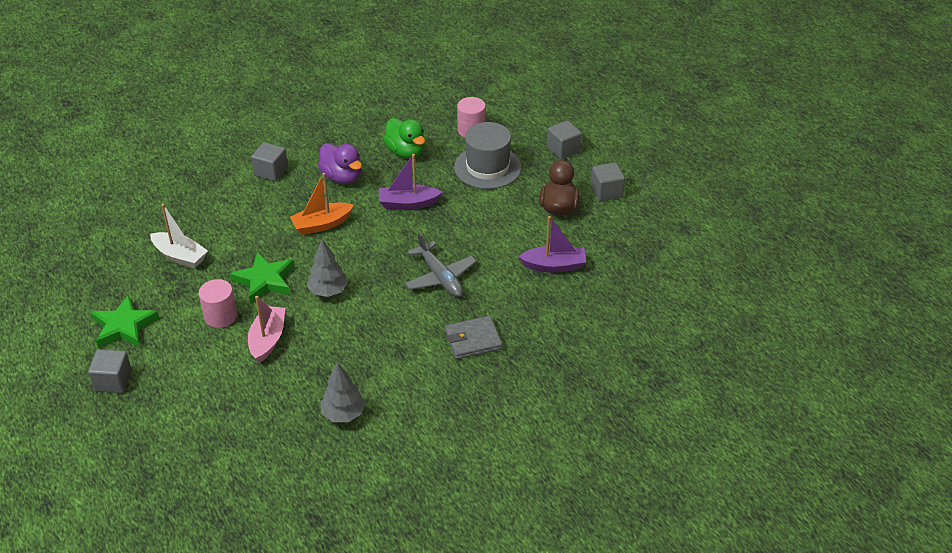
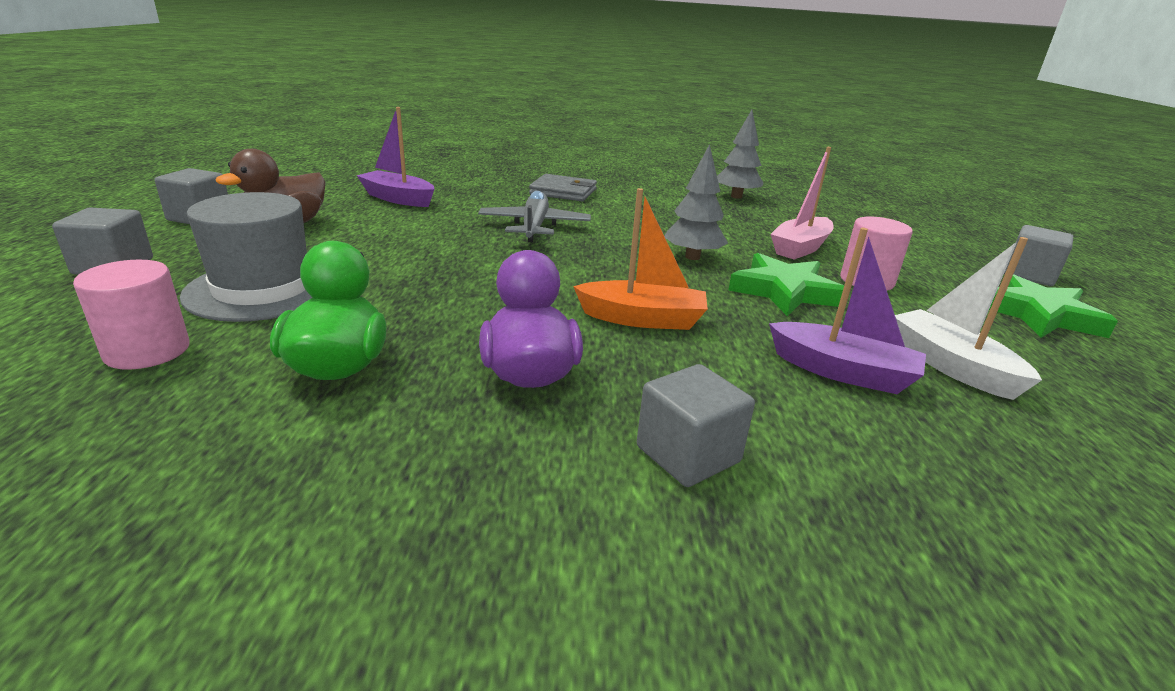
camera: 150 degrees left, 15 degrees down
purple boat [379,154,442,210] -> purple boat moved to [769,228,926,394]

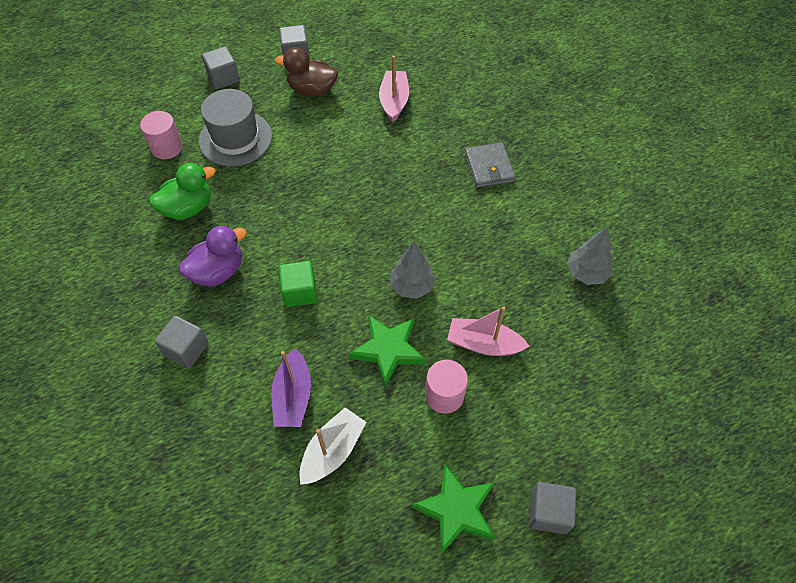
camera: 65 degrees right, 30 degrees up
purple boat [356,107,434,207] -> pink boat [379,55,409,122]
grey plane [478,191,591,242] -> none
orange boat [573,188,708,330] -> green cube [279,261,317,307]

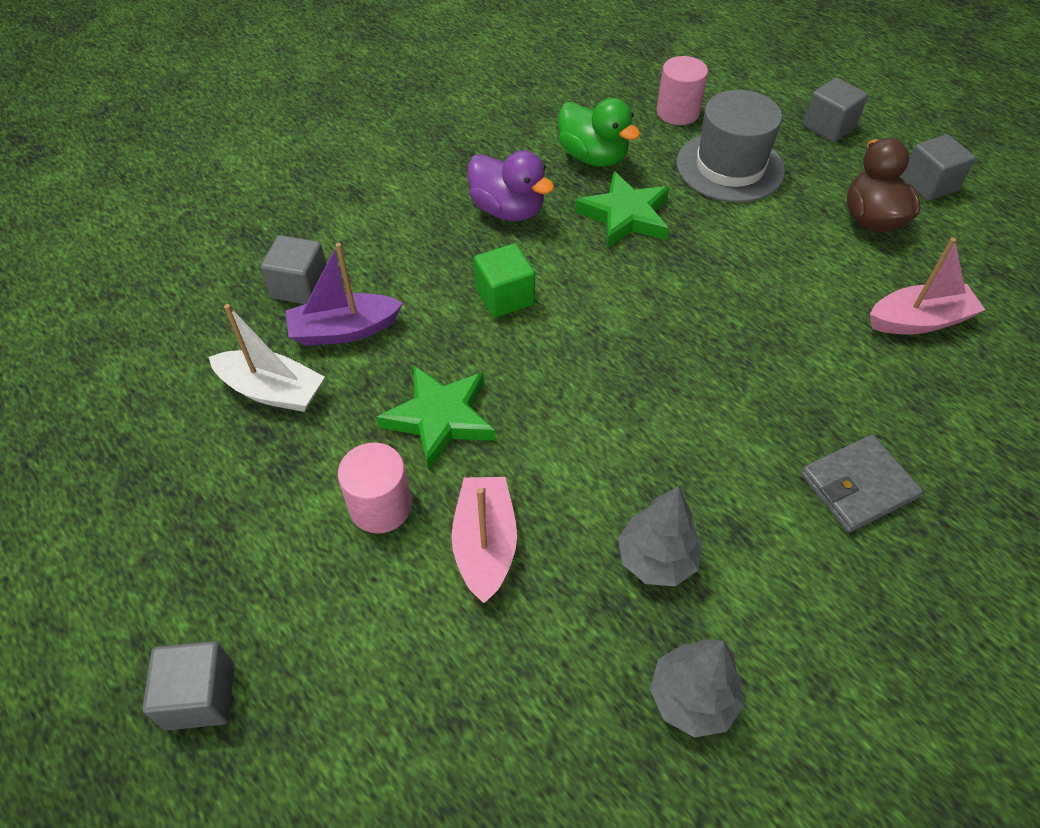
camera: 75 degrees right, 5 degrees down
grey cube [154,315,209,369] -> grey cube moved to [261,235,326,304]
grey tree [390,241,436,299] -> grey tree moved to [618,486,702,586]
green star [412,464,495,554] -> green star moved to [575,171,670,248]

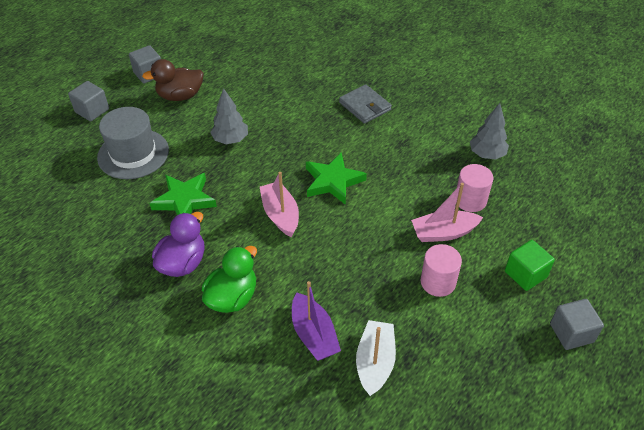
camera: 100 degrees left, 5 degrees down
grey cube [261,235,326,304] -> none
green star [377,365,495,470] -> green star moved to [306,152,367,205]
green cube [474,243,535,318] -> green cube moved to [505,240,555,291]
green duck [558,98,641,167] -> green duck moved to [202,246,257,313]
grey tree [618,486,702,586] -> grey tree moved to [210,88,248,144]
pink cylinder [657,56,708,125] -> pink cylinder moved to [456,164,493,212]
pink boat [870,237,985,334] -> pink boat moved to [260,172,299,237]

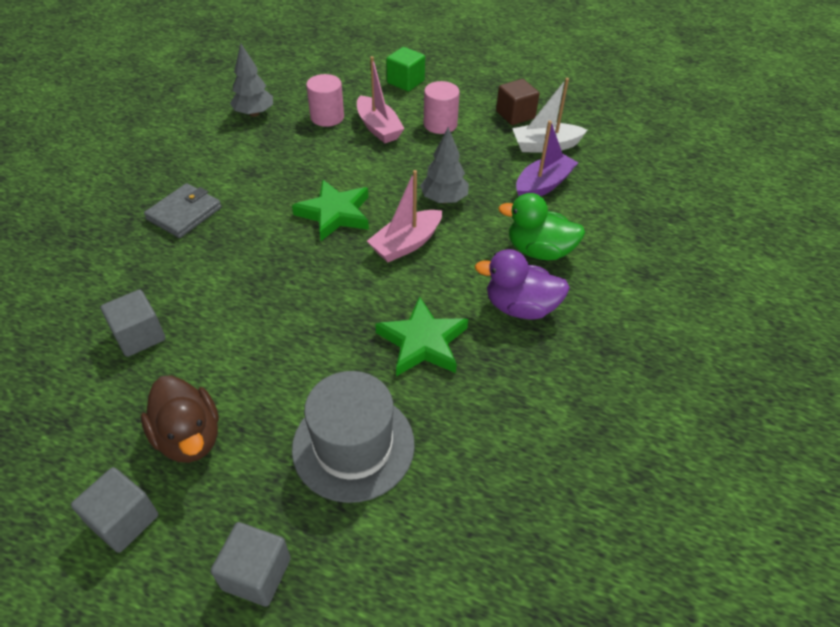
camera: 110 degrees left, 0 degrees up
grey tree [210,88,248,144] -> grey tree moved to [420,127,469,203]
grey cube [550,299,604,350] -> grey cube moved to [100,289,166,357]
none -> brown cube [496,79,539,125]

